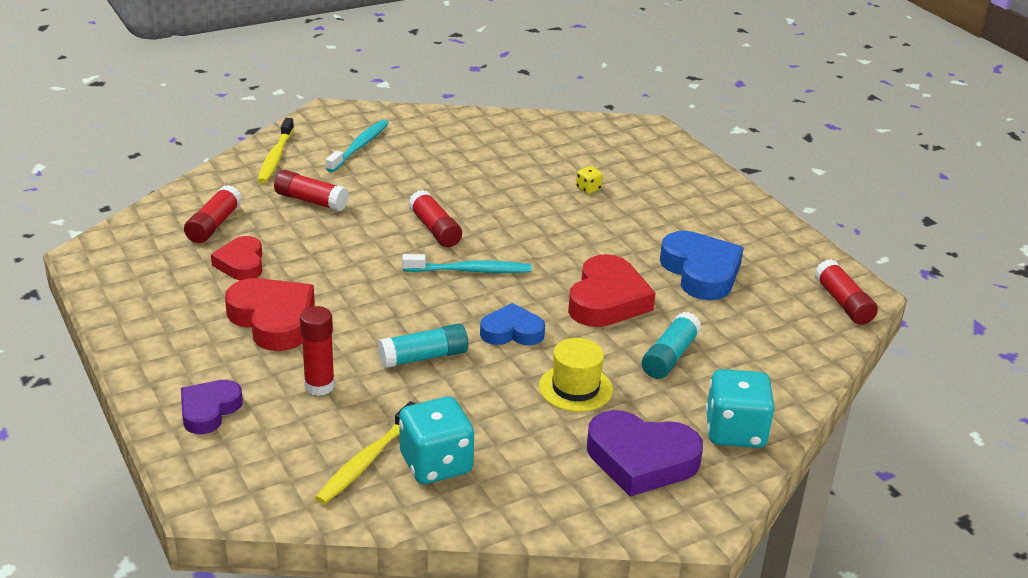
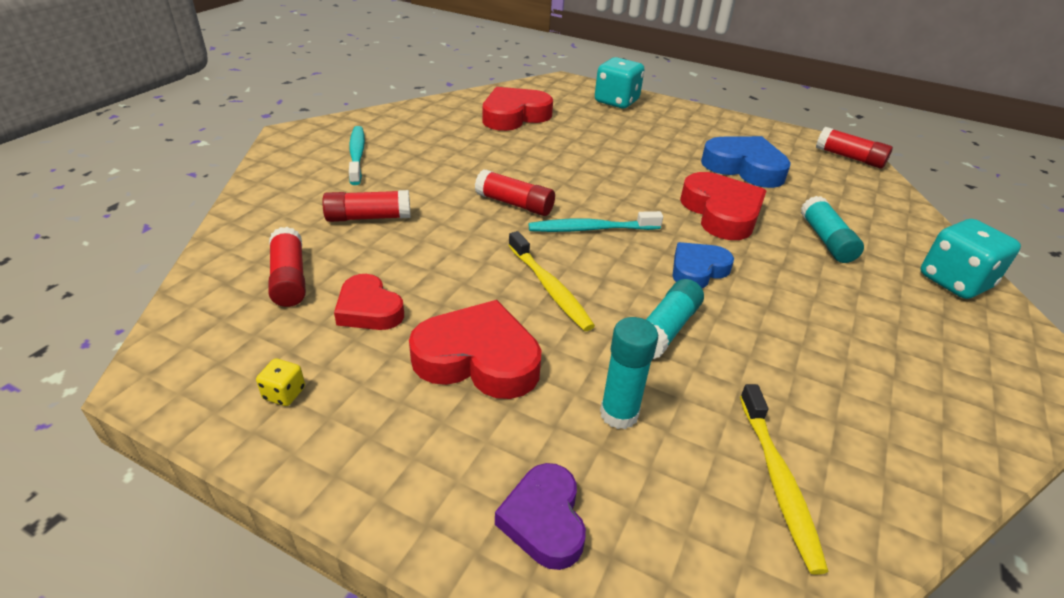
camera: 35 degrees left, 5 degrees up
yellow toothbrush [257,118,294,183] -> yellow toothbrush moved to [508,231,595,331]
red glue stick [300,306,335,396] -> turquoise glue stick [600,317,658,429]
turquoise dice [399,397,474,484] -> turquoise dice moved to [595,57,644,108]
turquoise toothbrush [402,254,532,273] -> turquoise toothbrush turned 150 degrees counterclockwise [529,211,663,232]
yellow hat [539,338,613,412] -> none
yellow dice [576,166,603,194] -> yellow dice moved to [256,358,305,406]
purple heart [587,410,703,497] -> none
none -> red heart [483,87,553,131]

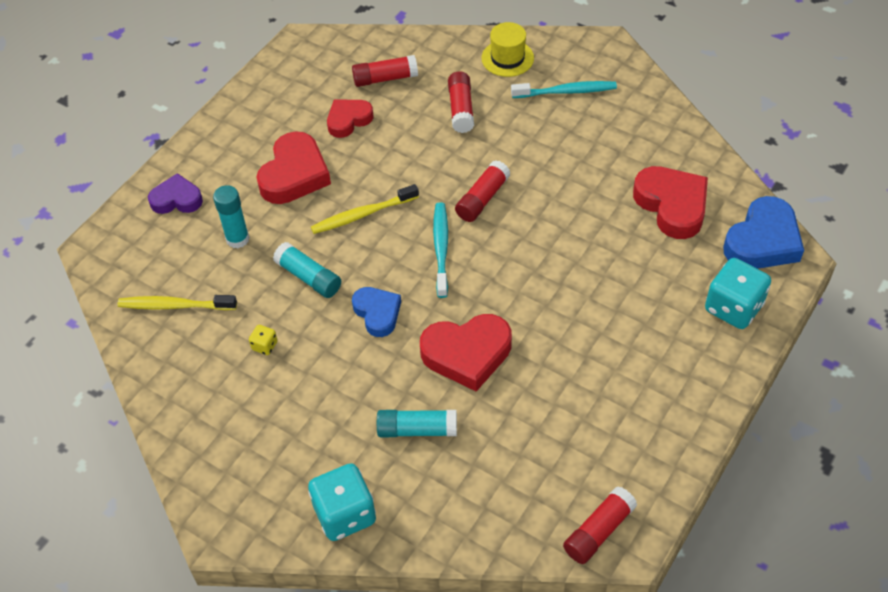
camera: 100 degrees right, 15 degrees up
yellow dice [256,358,305,406] -> yellow dice moved to [249,325,277,355]
blue heart [701,136,791,188] -> blue heart moved to [723,196,804,269]
none -> yellow hat [481,22,534,77]

